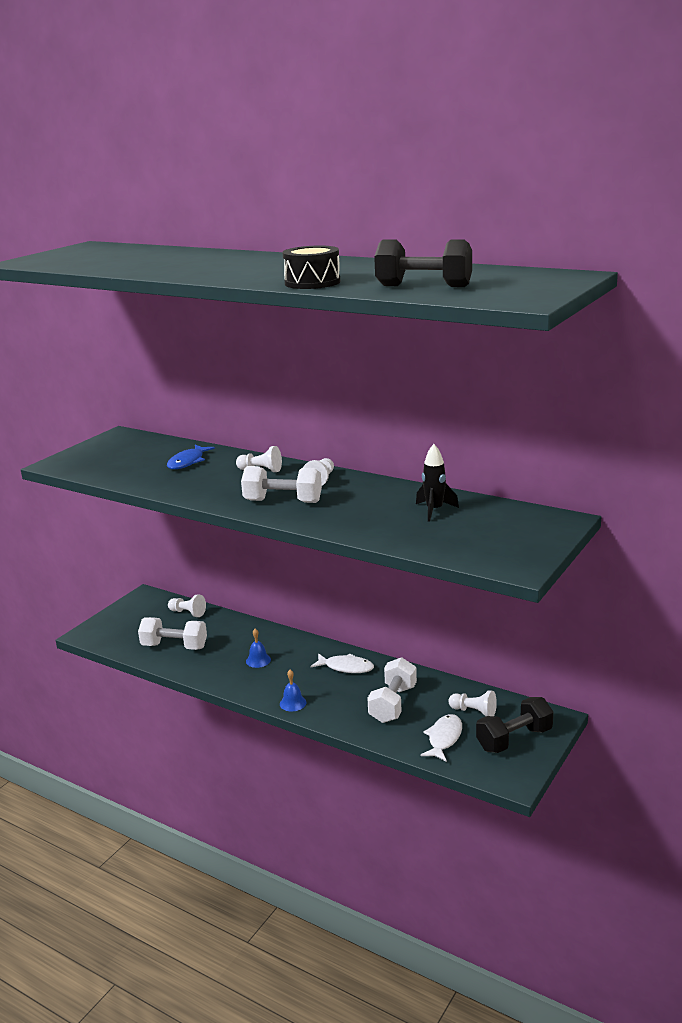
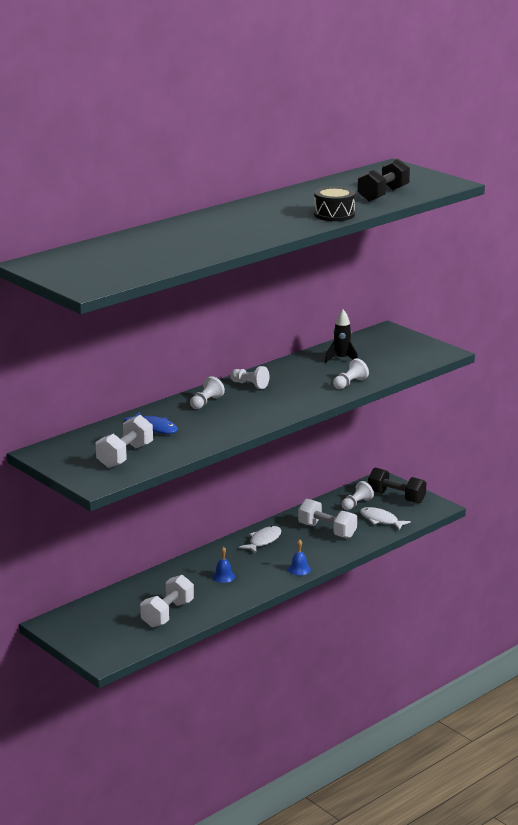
camera: 75 degrees left, 0 degrees up
white pawn [168,595,206,617] -> white pawn moved to [333,358,369,389]
white dumbbell [241,466,322,503] -> white dumbbell moved to [96,415,153,468]
black dumbbell [476,697,553,753] -> black dumbbell turned 45 degrees counterclockwise [368,467,426,504]

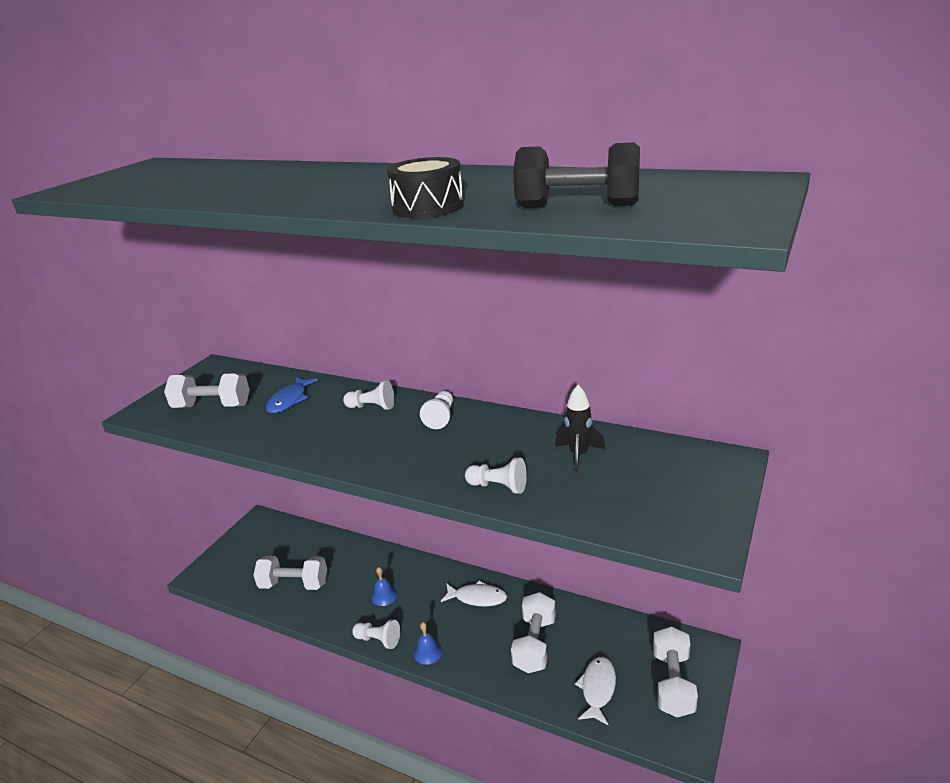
camera: 70 degrees right, 5 degrees up
white pawn [341,481,374,510] -> white pawn moved to [352,619,400,649]
black dumbbell [368,467,426,504] -> white dumbbell [653,626,698,717]

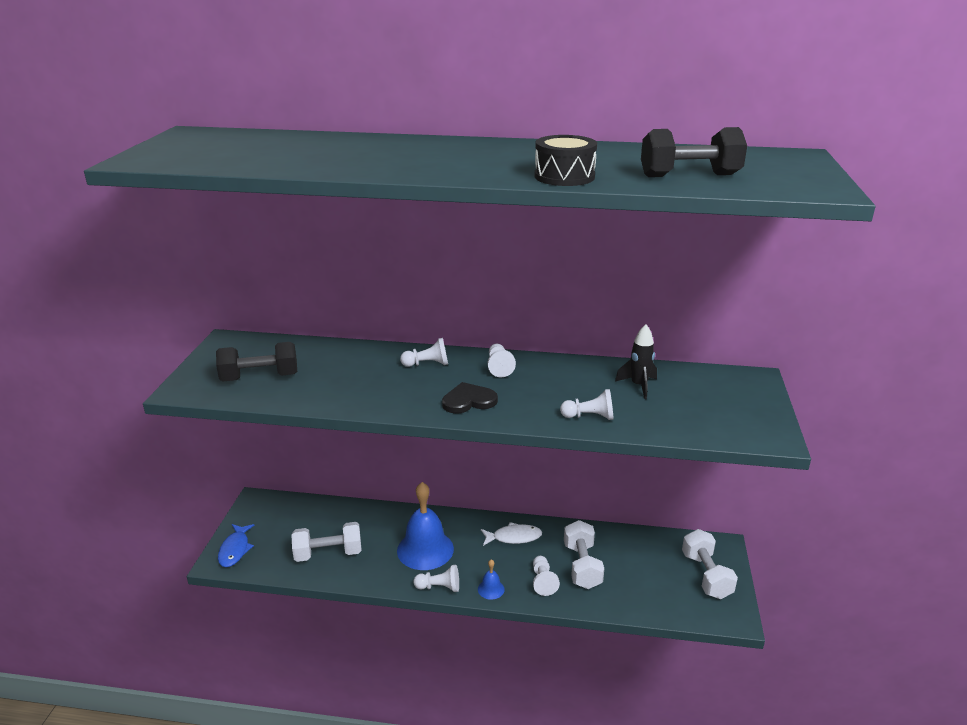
camera: 20 degrees left, 0 degrees up
white dumbbell [164,373,250,408] -> black dumbbell [216,342,297,381]
blue fish [266,377,318,413] -> blue fish moved to [218,524,254,567]
blue bell [371,567,397,606] -> blue bell [397,482,454,570], size x2.25
white fish [575,657,616,725] -> none
none -> black heart [442,382,498,414]
none -> white pawn [533,556,560,596]

